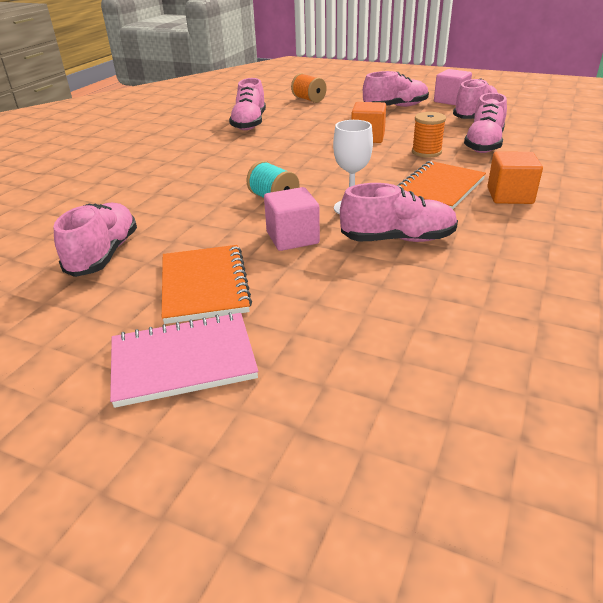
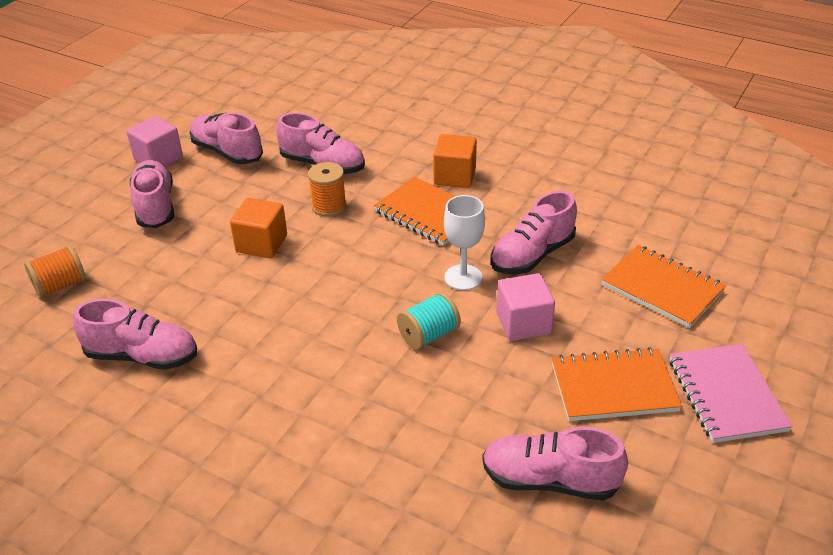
camera: 85 degrees left, 5 degrees up
pink shoe [340,183,458,242] -> pink shoe turned 135 degrees counterclockwise [491,191,577,274]
none -> orange notebook [601,245,726,328]

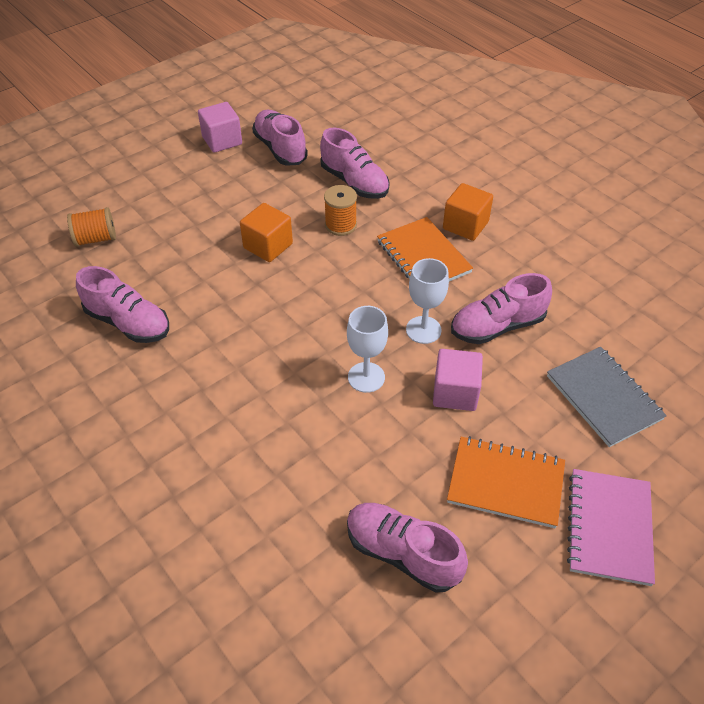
camera: 20 degrees right, 10 degrees up
pink shoe [130,160,174,228] -> none
turquoise spool [397,292,461,350] -> white goblet [347,306,388,393]
orange notebook [601,245,726,328] -> grey notebook [547,347,667,447]

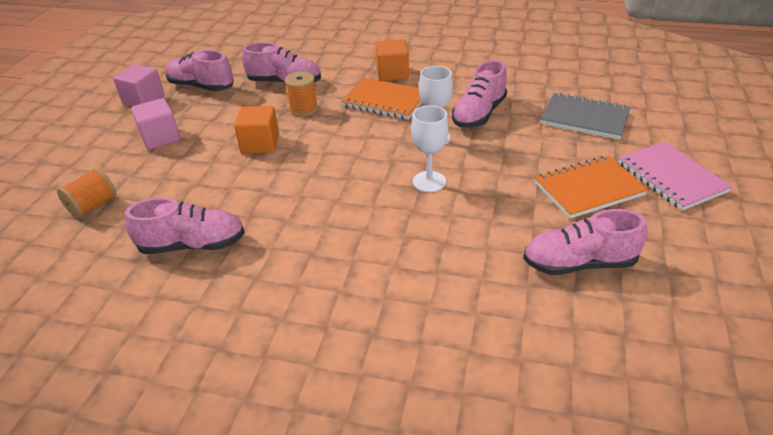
camera: 35 degrees left, 10 degrees down
pink cube [433,349,483,411] -> pink cube moved to [131,98,180,150]

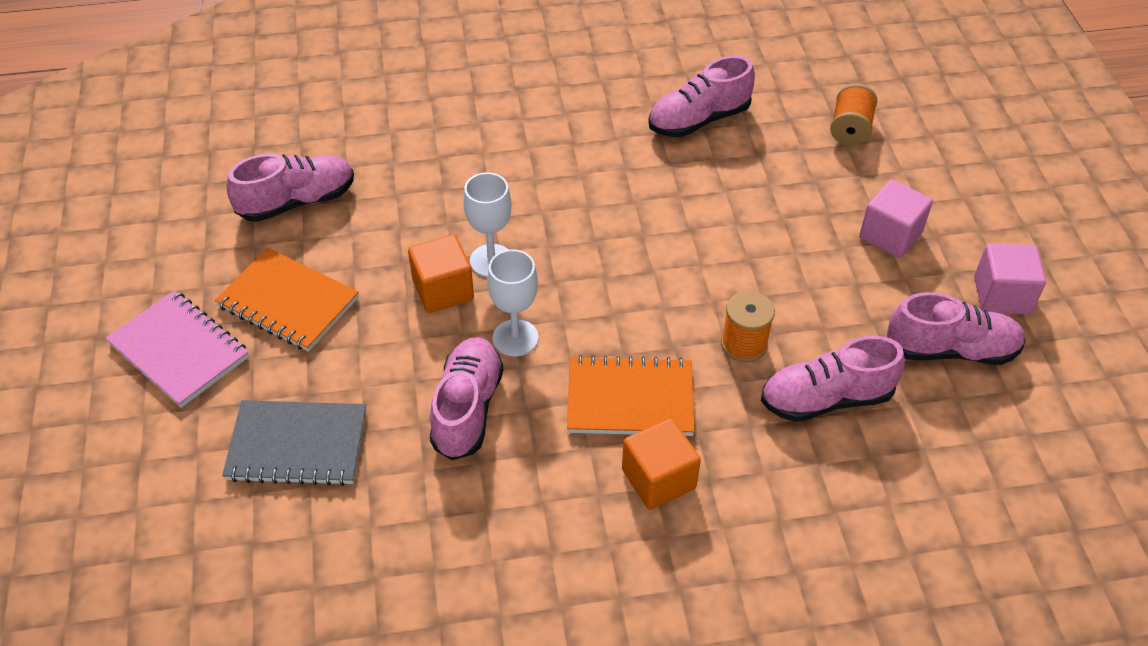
camera: 155 degrees right, 10 degrees up
orange cube [234,106,279,153] -> orange cube moved to [408,234,474,313]
orange notebook [535,156,648,219] -> orange notebook turned 75 degrees clockwise [215,248,359,352]

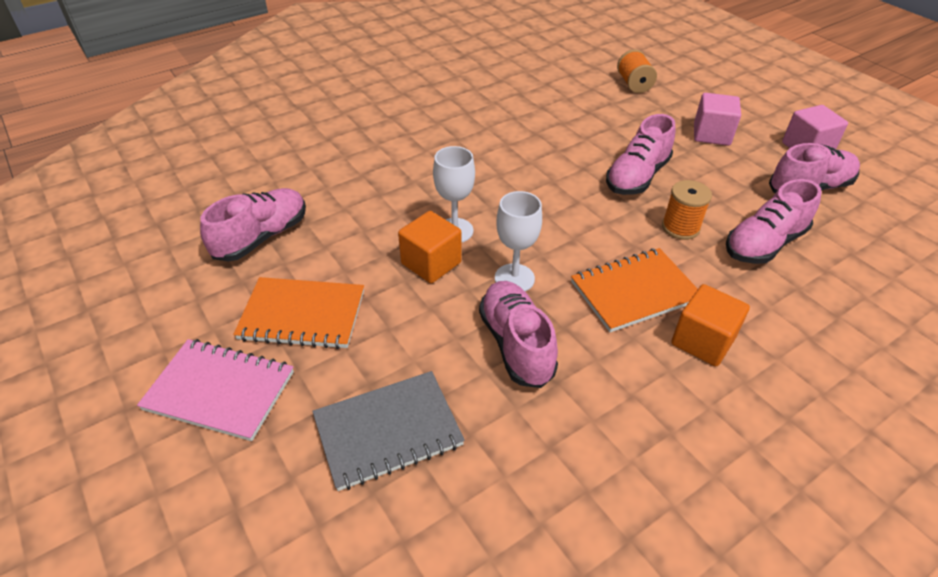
camera: 25 degrees left, 5 degrees down
pink shoe [648,56,755,137] -> pink shoe moved to [606,114,675,195]

